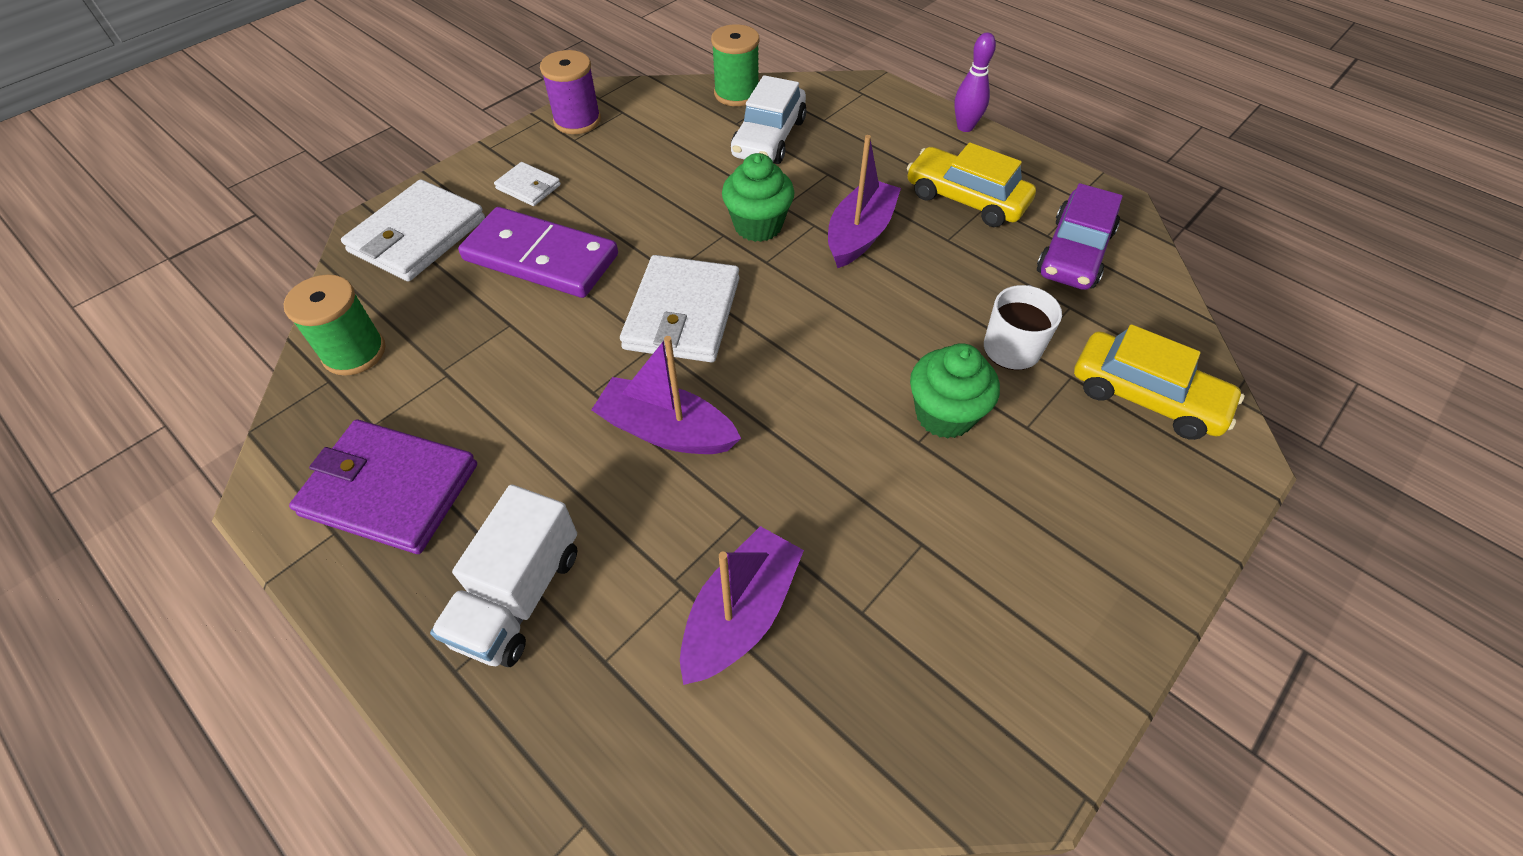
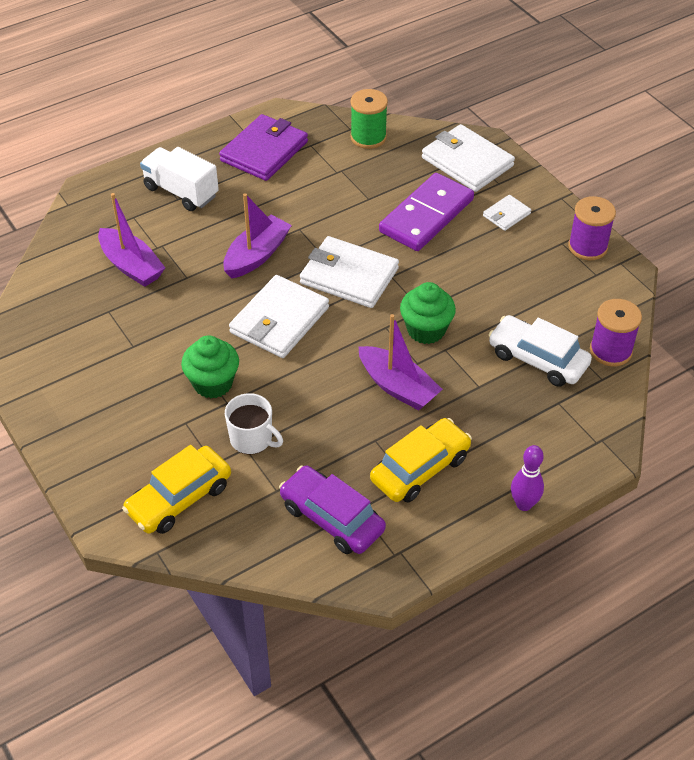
camera: 105 degrees right, 5 degrees down
green spool [711,24,759,106] -> purple spool [590,299,642,366]
none -> white wallet [229,275,329,358]

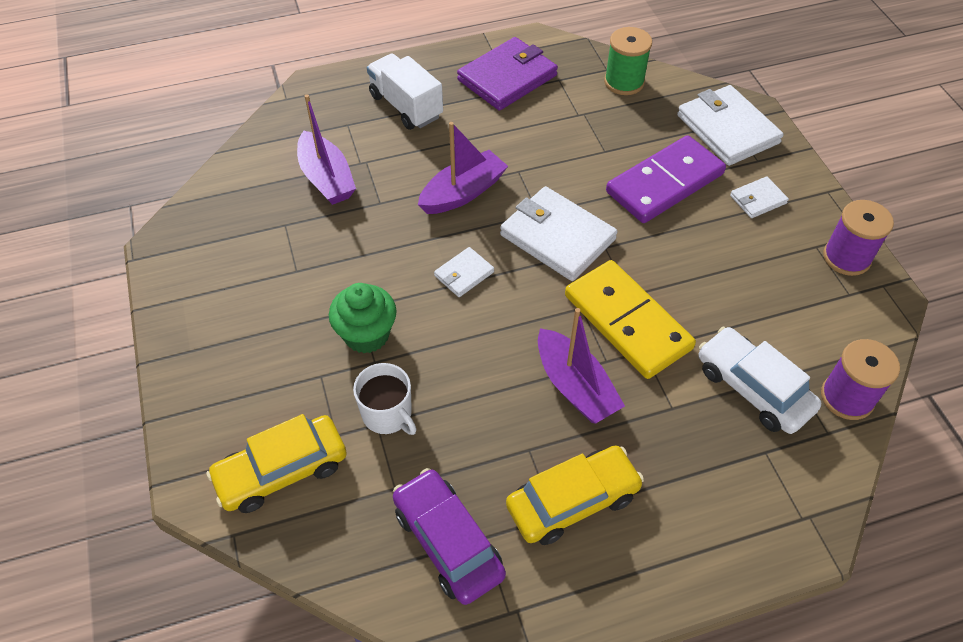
camera: 15 degrees right, 5 degrees up
white wallet [229,275,329,358] -> white wallet [434,247,494,297], size x0.50
green cupcake [400,282,456,344] -> yellow domino [565,260,696,379]
purple bowling pin [511,445,544,511] -> none

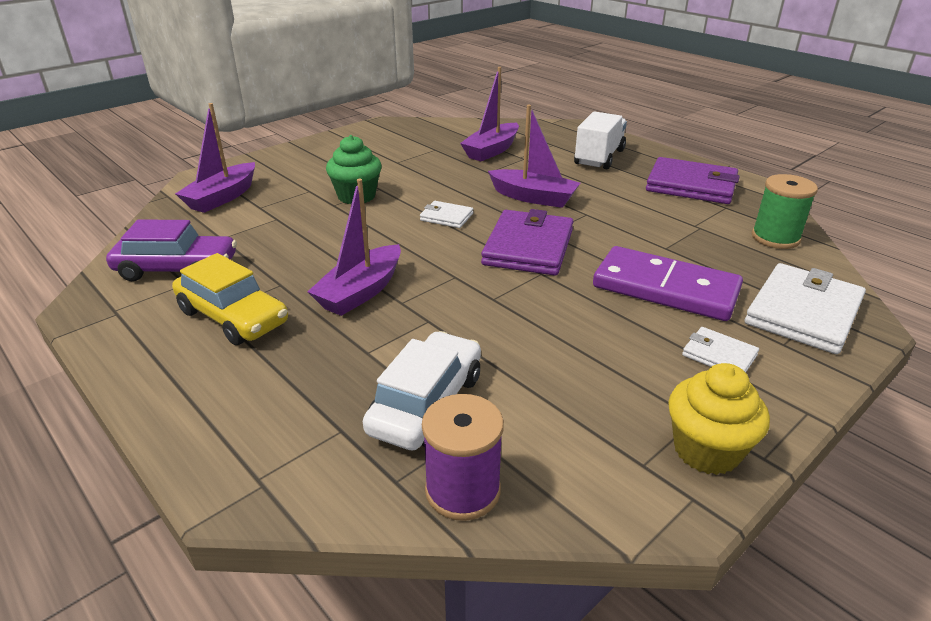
camera: 65 degrees right, 20 degrees down
yellow car [206,414,347,513] -> purple boat [175,103,255,213]
white mug [353,363,417,435] -> none
purple car [393,468,506,605] -> purple car turned 60 degrees clockwise [106,219,237,281]
white wallet [500,186,618,281] -> purple wallet [481,209,574,275]
yellow domino [565,260,696,379] -> none
purple spool [823,200,894,276] -> yellow cupcake [668,363,770,475]

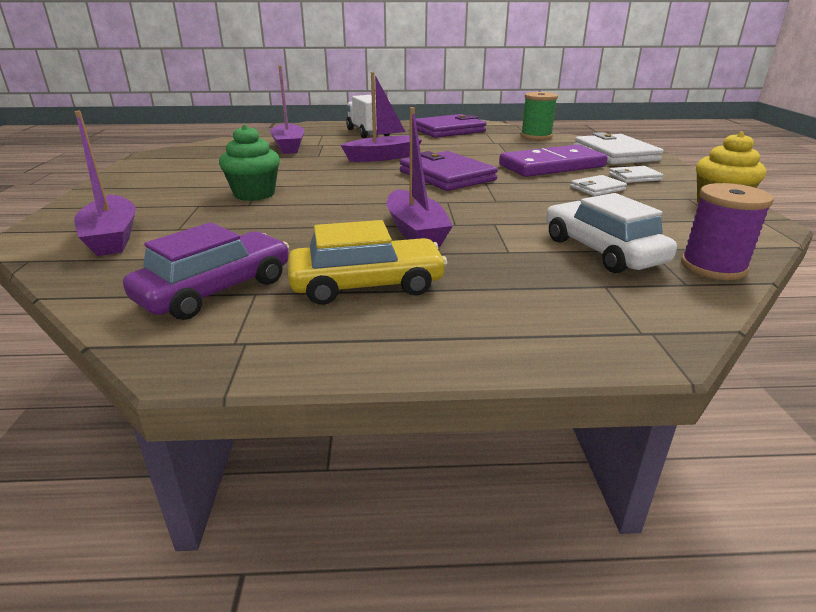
camera: 50 degrees left, 5 degrees down
white wallet [420,201,473,228] -> white wallet moved to [570,175,627,196]

